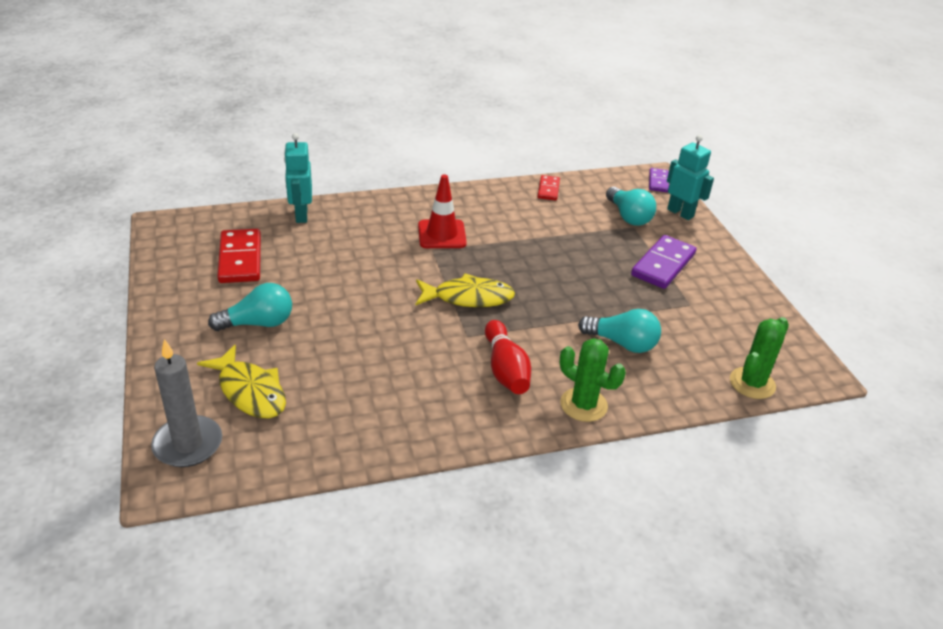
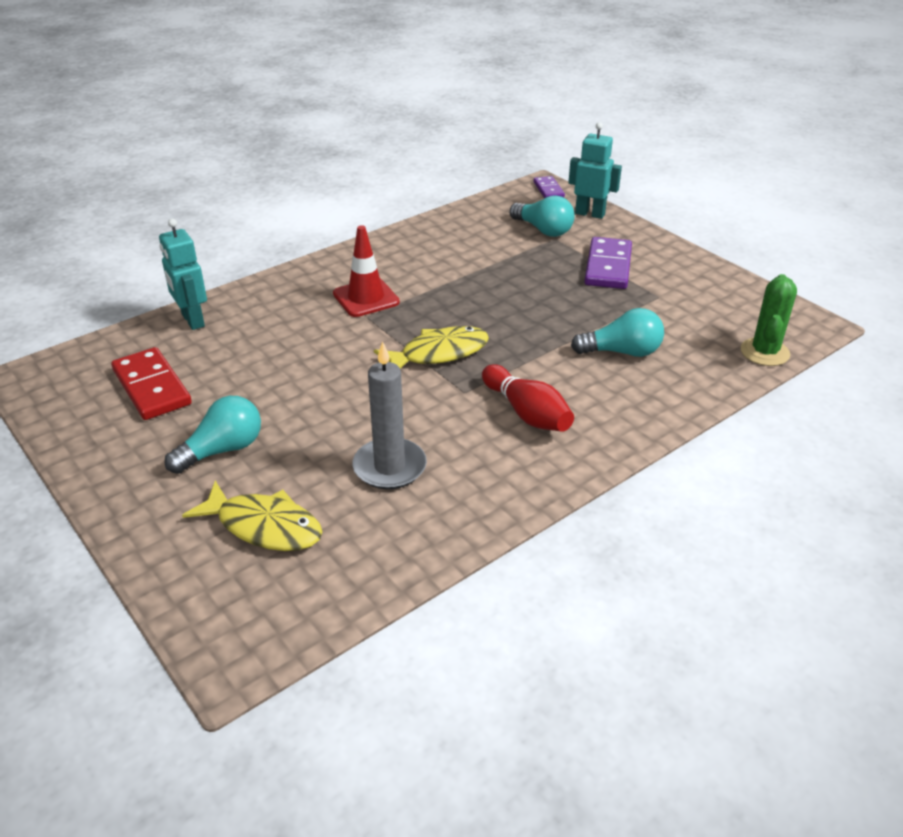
camera: 20 degrees left, 0 degrees up
grey candle [151,339,222,467] -> grey candle moved to [352,341,427,489]
red domino [538,175,560,201] -> none
green cactus [560,338,626,422] -> none

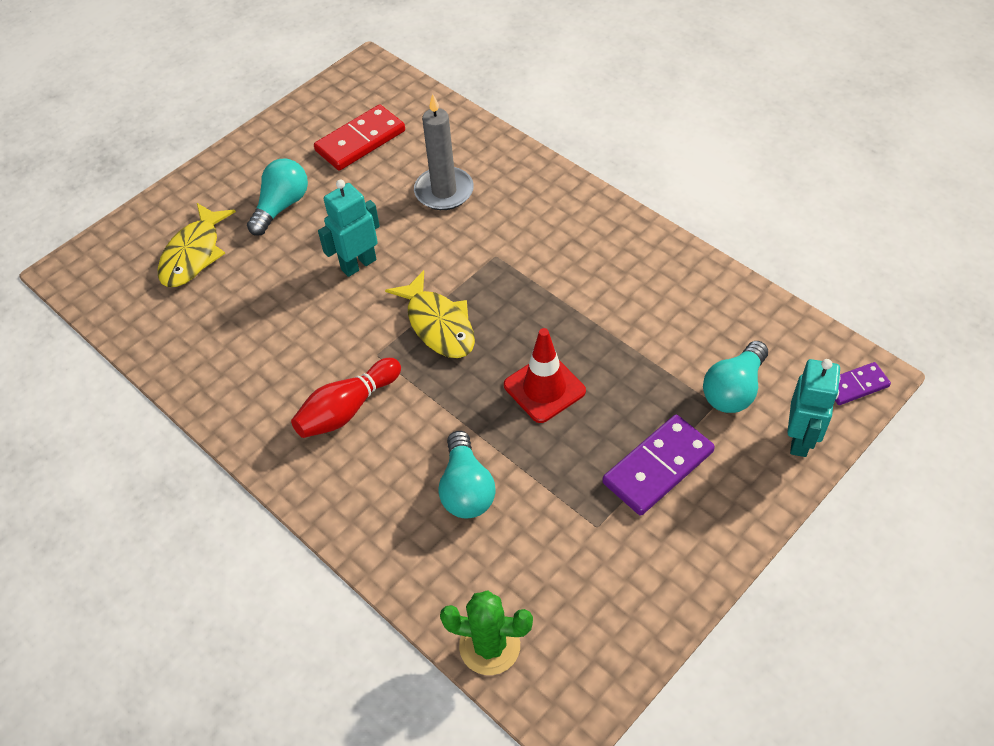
camera: 85 degrees right, 15 degrees up
turquoise robot [159,219,207,330] -> turquoise robot moved to [318,180,380,277]
turquoise light bulb [164,396,261,474] -> turquoise light bulb turned 105 degrees counterclockwise [247,159,308,236]
red traffic cone [333,225,400,317] -> red traffic cone moved to [504,328,586,423]
grey candle [352,341,427,489] -> grey candle moved to [414,94,474,210]
purple domino [584,237,632,289] -> purple domino turned 45 degrees counterclockwise [602,415,715,515]

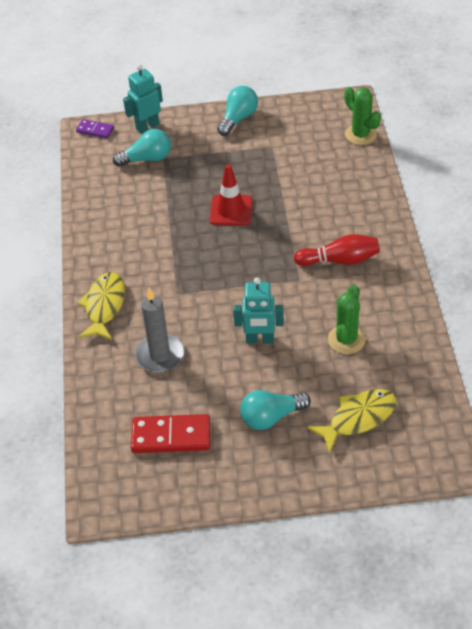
camera: 140 degrees left, 5 degrees down
yellow fish [385,270,475,358] -> yellow fish moved to [77,272,125,340]
turquoise light bulb [438,431,496,518] -> turquoise light bulb moved to [217,86,258,136]
purple domino [602,415,715,515] -> none
none -> green cactus [328,285,366,354]

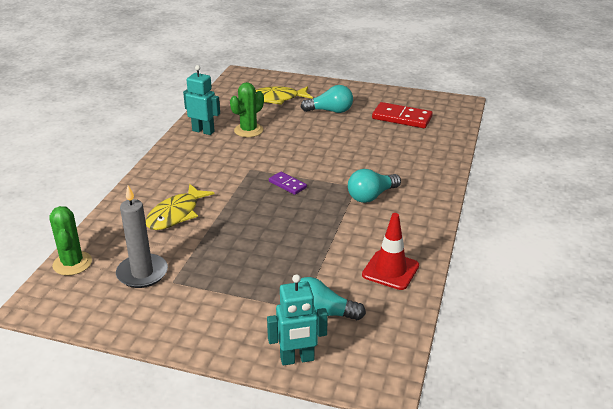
camera: 160 degrees left, 15 degrees down
purple domino [76,119,114,138] -> purple domino moved to [269,172,307,195]
yellow fish [77,272,125,340] -> yellow fish moved to [146,184,215,230]
grey candle [135,288,184,373] -> grey candle moved to [116,185,168,288]
red traffic cone [210,164,252,226] -> red traffic cone moved to [362,213,419,290]
turquoise light bulb [217,86,258,136] -> turquoise light bulb moved to [348,169,401,203]
turquoise robot [233,277,284,344] -> turquoise robot moved to [183,65,220,135]
red bowling pin [294,234,380,266] -> none

